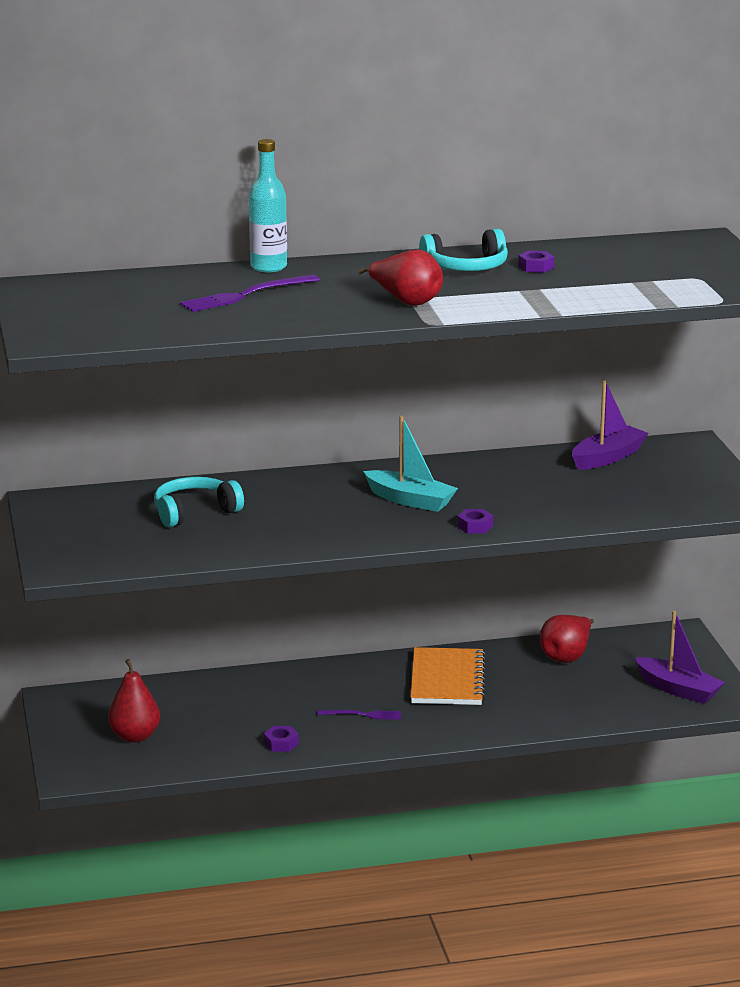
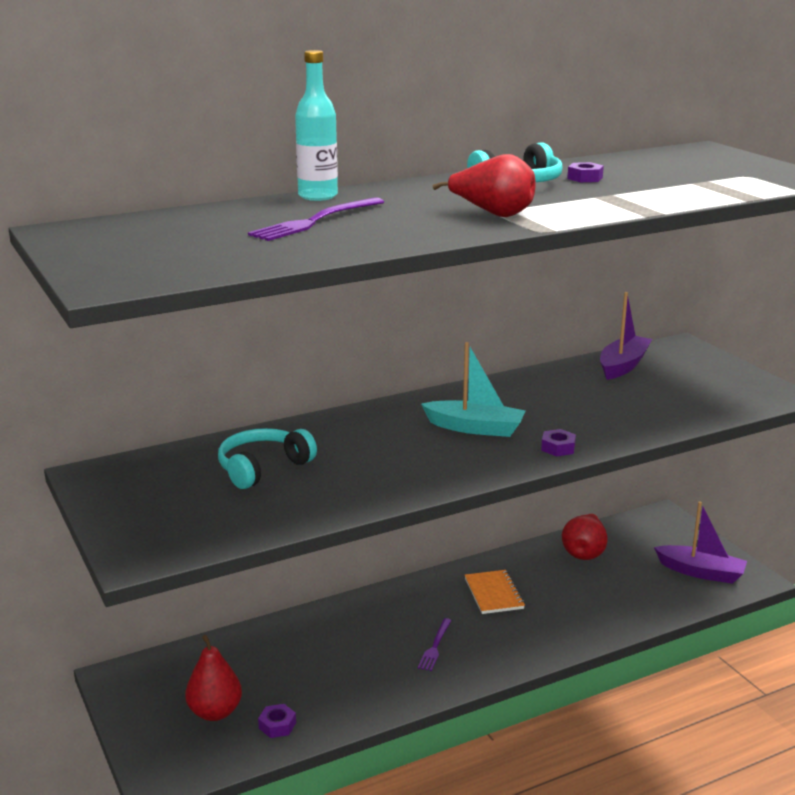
camera: 15 degrees left, 0 degrees up
purple nut [264,726,299,752] -> purple nut moved to [258,704,296,738]
purple fork [317,710,401,720] -> purple fork turned 120 degrees clockwise [418,618,452,671]
orange notebook [411,647,486,705] -> orange notebook [465,570,525,614], size x0.65

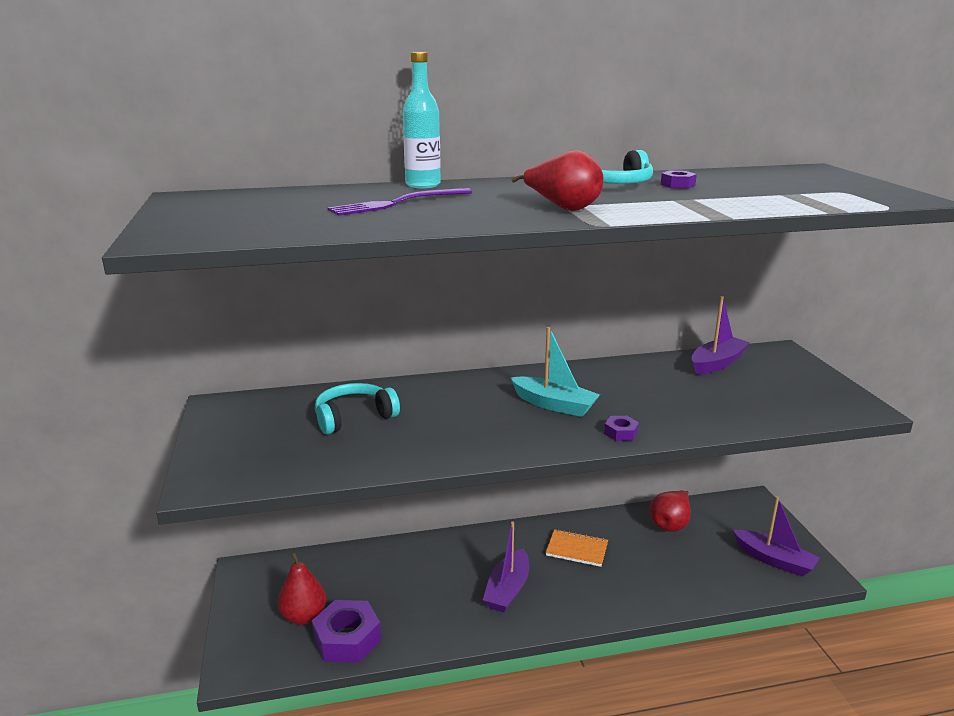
camera: 15 degrees right, 0 degrees up
purple nut [258,704,296,738] -> purple nut [312,600,381,663], size x2.10
purple fork [418,618,452,671] -> purple boat [483,521,529,613]
orange notebook [465,570,525,614] -> orange notebook turned 75 degrees counterclockwise [546,529,608,567]

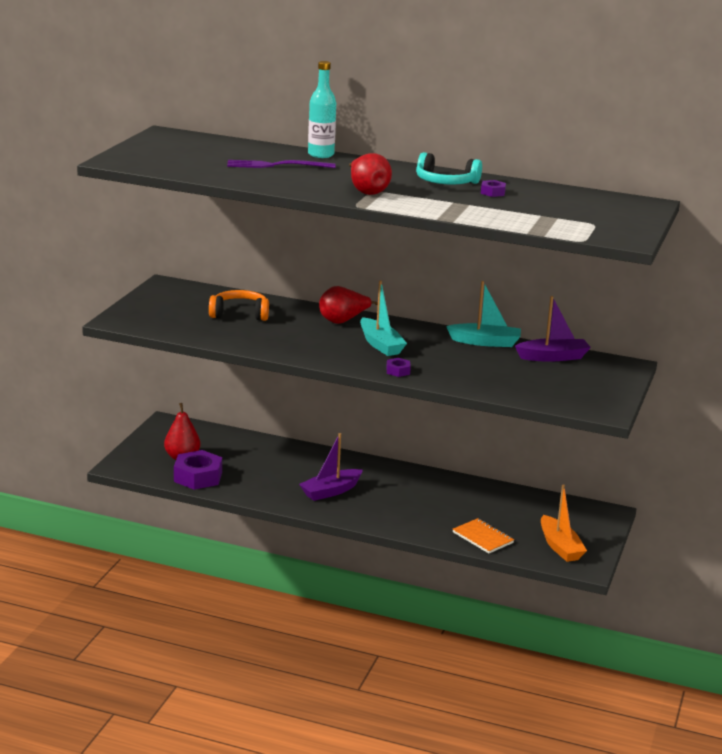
camera: 30 degrees right, 0 degrees up
turquoise headphones [315,383,400,434] -> orange headphones [209,290,269,321]
orange notebook [546,529,608,567] -> orange notebook moved to [453,518,514,554]
red pear [650,490,691,532] -> red pear moved to [319,286,378,324]
purple boat [733,496,819,576] -> orange boat [541,484,587,562]
none -> turquoise boat [446,281,521,347]

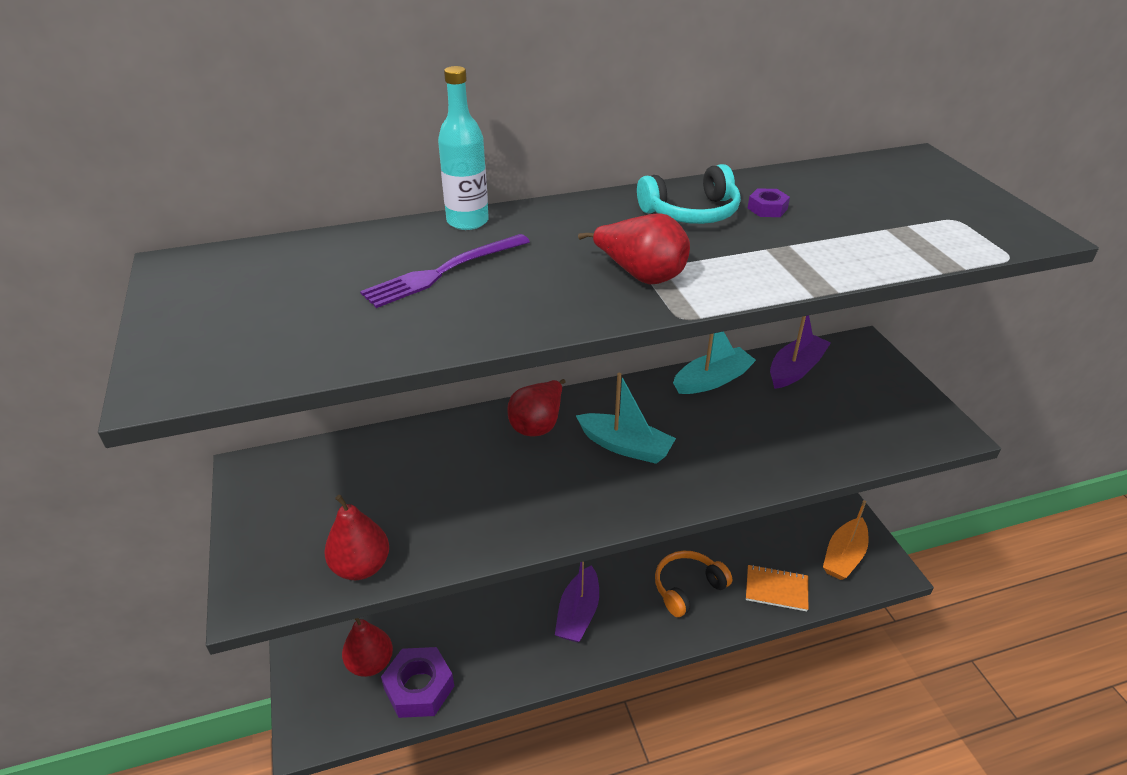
camera: 35 degrees left, 15 degrees up
orange headphones [209,290,269,321] -> orange headphones moved to [655,551,732,617]
purple nut [386,358,411,377] -> none
orange boat [541,484,587,562] -> orange boat turned 90 degrees clockwise [823,500,869,580]
none -> red pear [324,495,389,580]

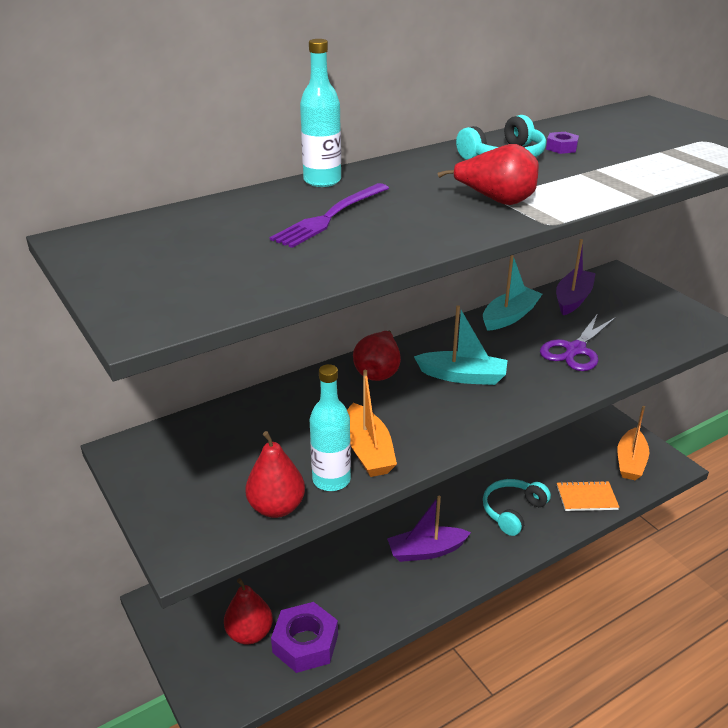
camera: 15 degrees left, 5 degrees down
purple boat [555,562,599,642] -> purple boat turned 75 degrees clockwise [387,496,471,562]
orange headphones [655,551,732,617] -> turquoise headphones [483,479,551,536]
none -> turquoise bottle [310,364,351,491]
none -> orange boat [347,370,397,477]
none -> purple scissors [540,313,616,371]

